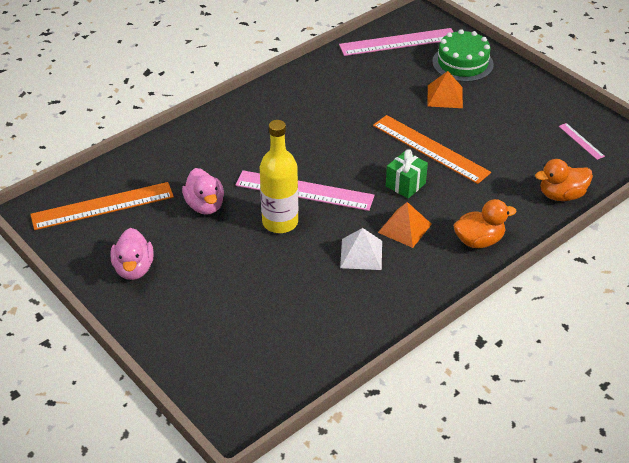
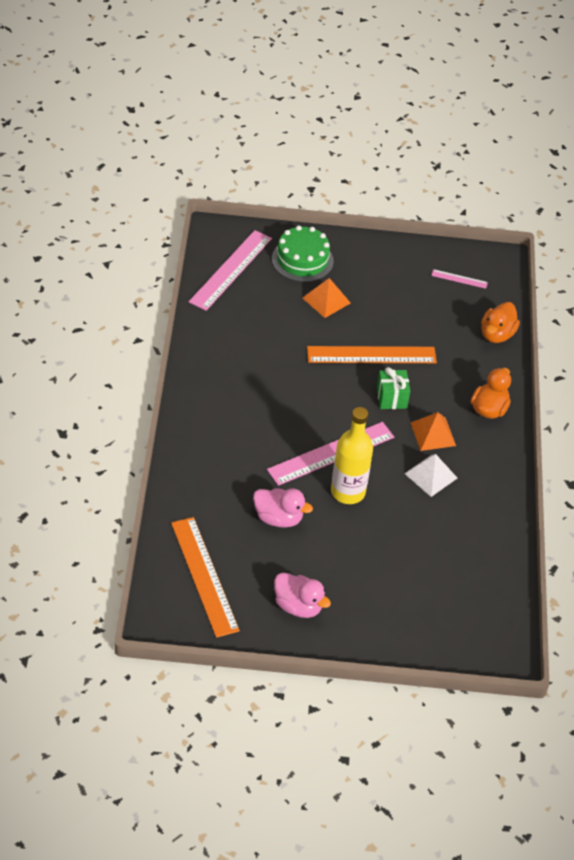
camera: 50 degrees left, 5 degrees up
orange ruler [30,182,174,230] -> orange ruler turned 45 degrees counterclockwise [171,517,240,638]

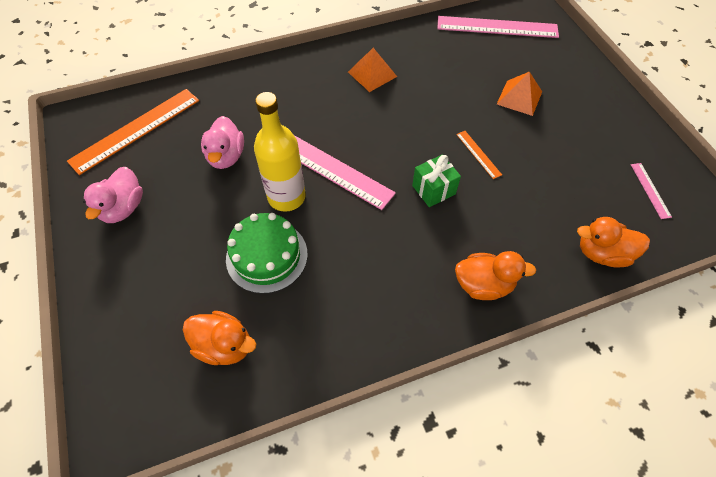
camera: 70 degrees right, 10 degrees up
green cake [272,225,334,282] -> green cake moved to [226,213,308,294]
orange ruler [307,346,437,363] -> orange ruler [456,131,502,179], size x0.45
white pyramid [404,454,457,497] -> none
orange pyramid [411,412,456,451] -> orange pyramid moved to [348,48,397,92]
none -> orange duck [183,311,256,365]

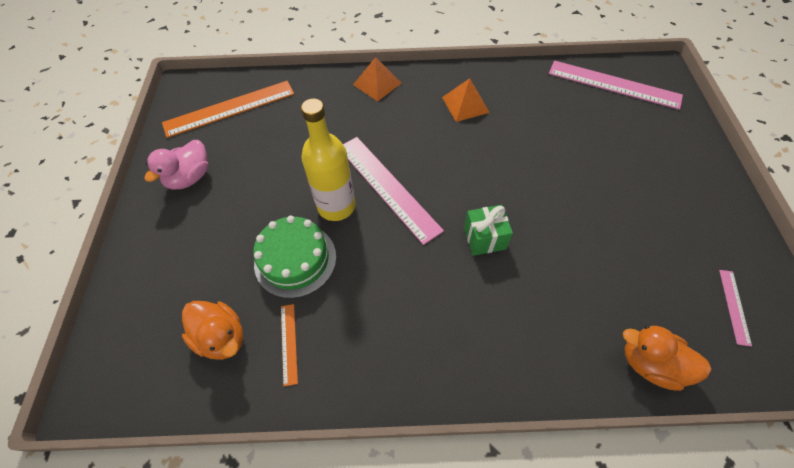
camera: 20 degrees right, 0 degrees up
pink duck [201,116,244,169] -> none
orange duck [455,251,536,300] -> none
orange ruler [456,131,502,179] -> orange ruler moved to [281,304,298,386]
orange pyramid [497,72,542,116] -> orange pyramid moved to [353,57,402,102]

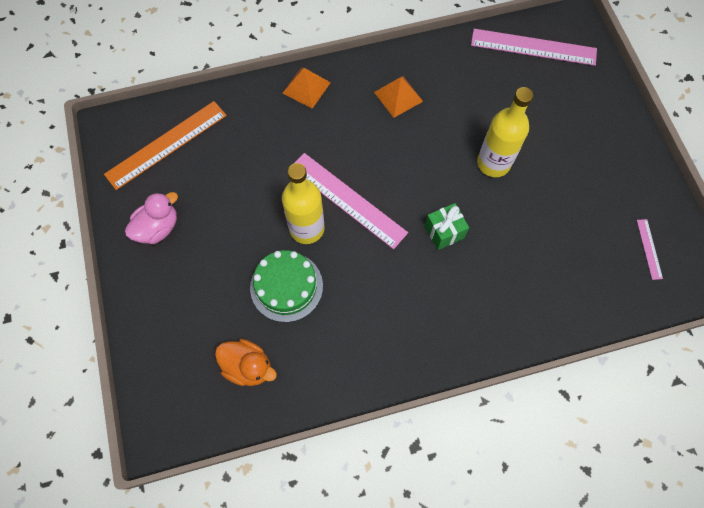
camera: 15 degrees left, 10 degrees up
pink duck [144,140,208,190] -> pink duck turned 150 degrees counterclockwise [125,192,178,244]
orange ruler [281,304,298,386] -> none
orange duck [623,326,711,391] -> none
none -> yellow bottle [477,87,533,177]

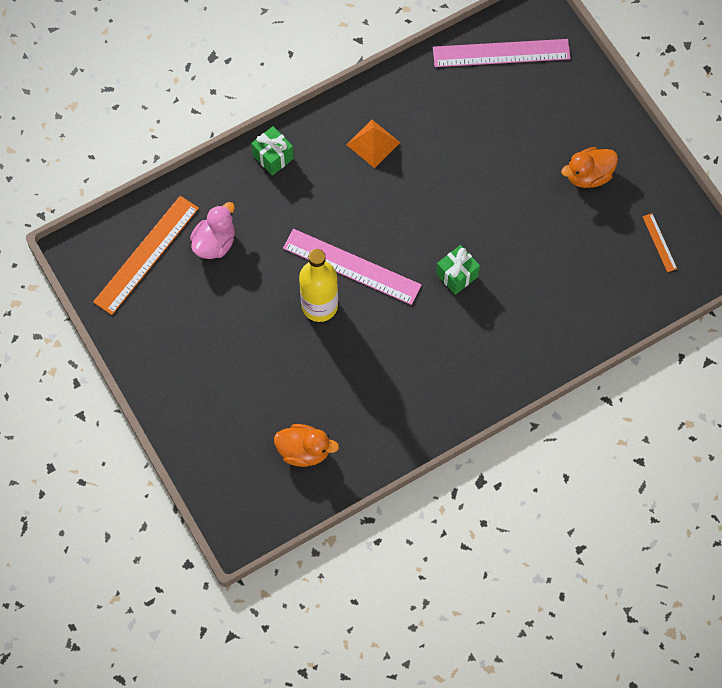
camera: 15 degrees left, 0 degrees up
pink duck [125,192,178,244] -> pink duck moved to [190,202,235,259]
green cake [250,250,323,322] -> none
orange pyramid [282,68,331,109] -> green gift [251,126,294,176]
yellow bottle [477,87,533,177] -> none
pink ruler [637,219,663,280] -> orange ruler [642,213,677,272]
none -> orange duck [561,147,618,188]

